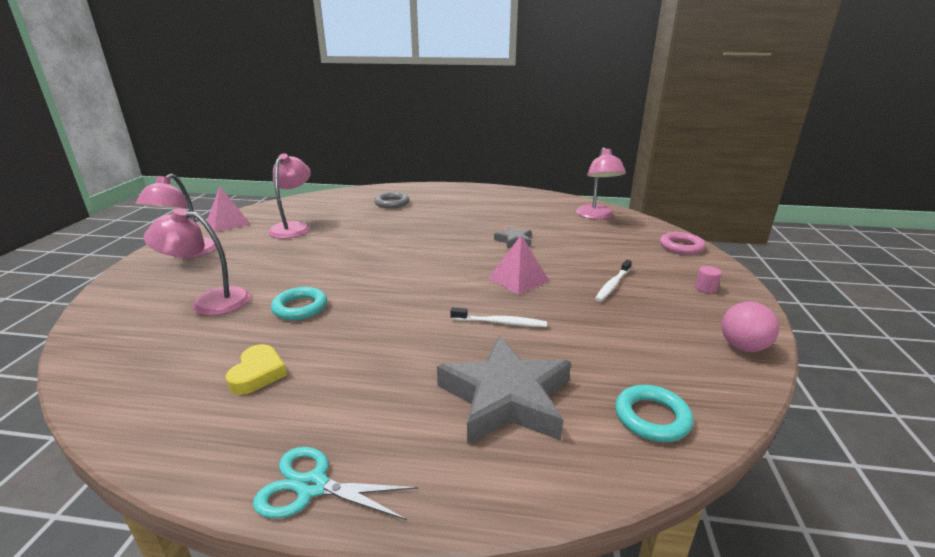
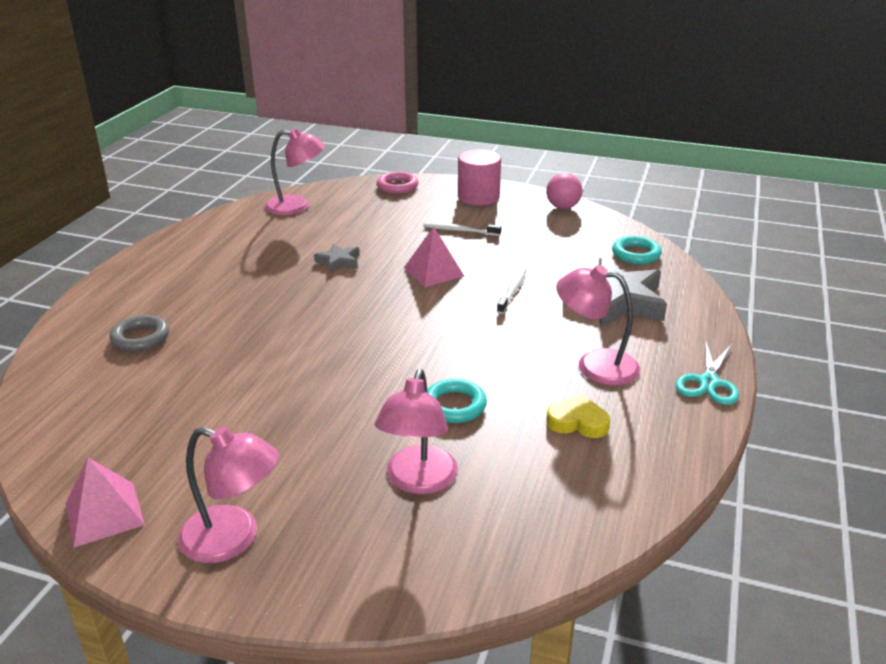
camera: 80 degrees left, 5 degrees up
pink lamp [268,153,311,239] -> pink lamp moved to [556,265,640,386]
white toothbrush [595,260,632,302] -> white toothbrush turned 150 degrees clockwise [423,223,501,236]
pink cylinder [695,266,722,293] -> pink cylinder [458,149,501,205], size x2.42

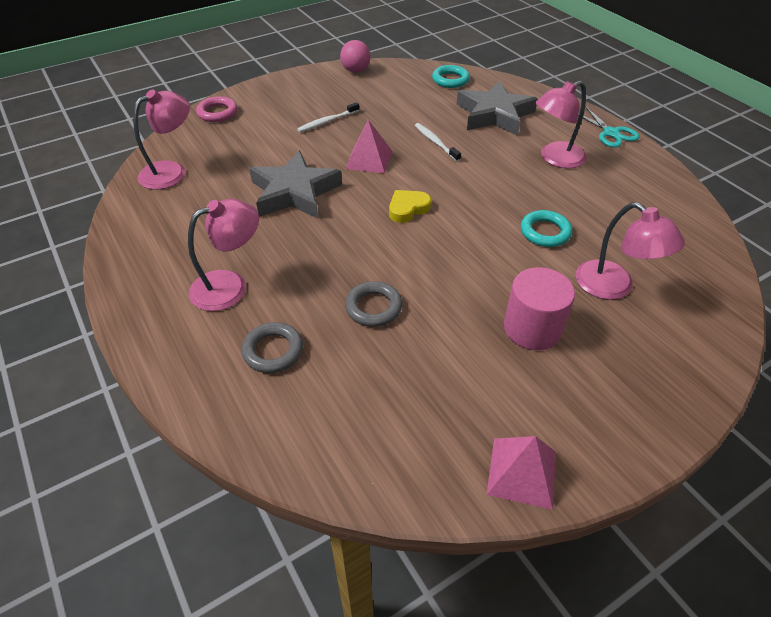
camera: 50 degrees left, 15 degrees up
pink lamp [177,426,279,563] -> pink lamp moved to [188,199,259,311]
grey star [314,244,360,273] -> grey star [249,150,342,218], size x2.09
pink cylinder [458,149,501,205] -> pink cylinder moved to [504,267,575,350]
yellow heart [546,394,610,438] -> yellow heart moved to [389,190,431,223]
none -> grey ring [345,281,402,327]

